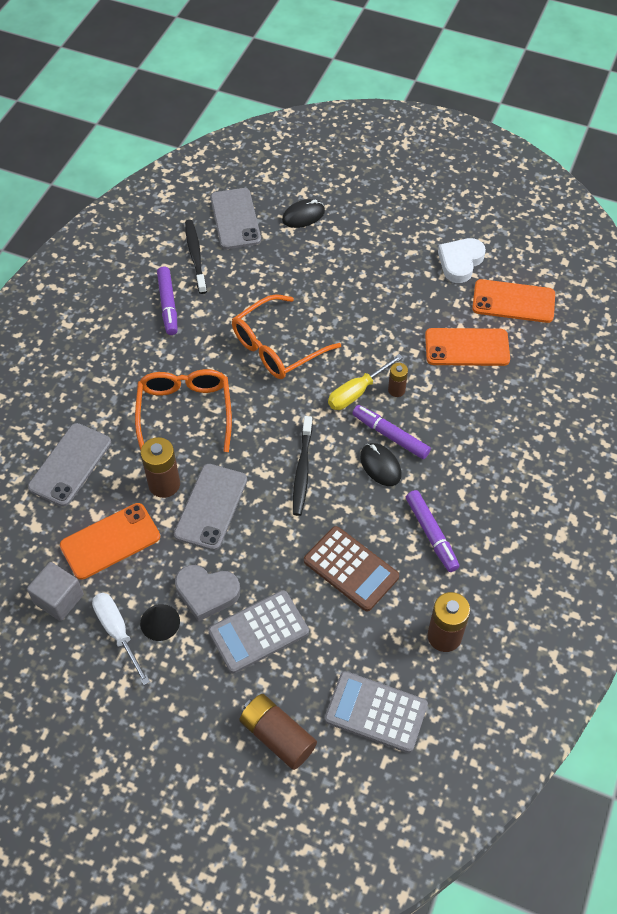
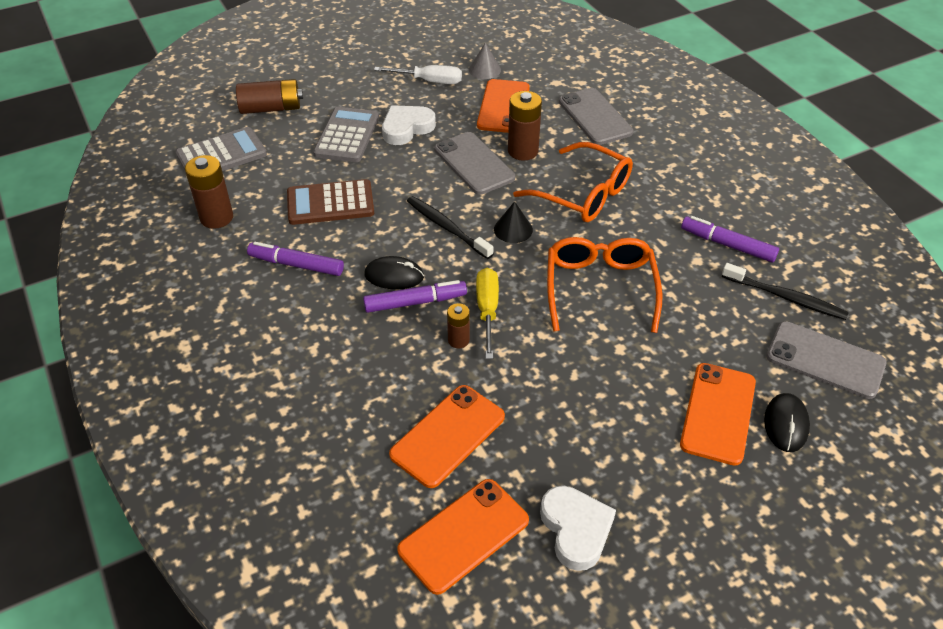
camera: 130 degrees right, 10 degrees down
grey cube [27,562,84,621] -> grey cone [469,43,501,79]
black cone [140,604,180,641] -> black cone moved to [494,201,533,243]
grey heart [175,565,240,622] -> white heart [382,105,436,145]
none -> orange phone [680,363,756,466]

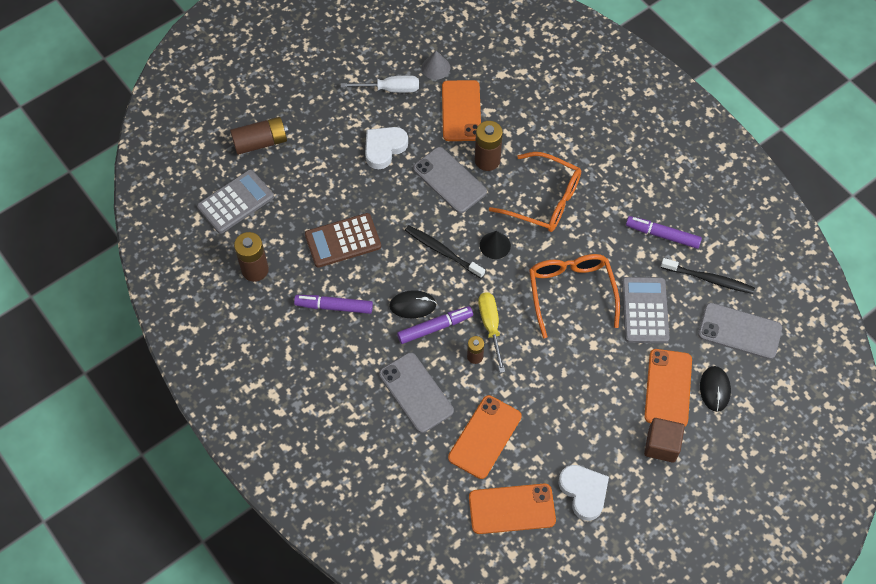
camera: 10 degrees left, 15 degrees up
grey calculator [313,107,379,162] -> grey calculator moved to [622,277,670,343]
orange phone [397,479,529,595] -> orange phone turned 45 degrees clockwise [469,483,556,534]
grey phone [559,88,633,145] -> grey phone moved to [379,352,454,433]
none -> brown cube [644,418,685,463]

